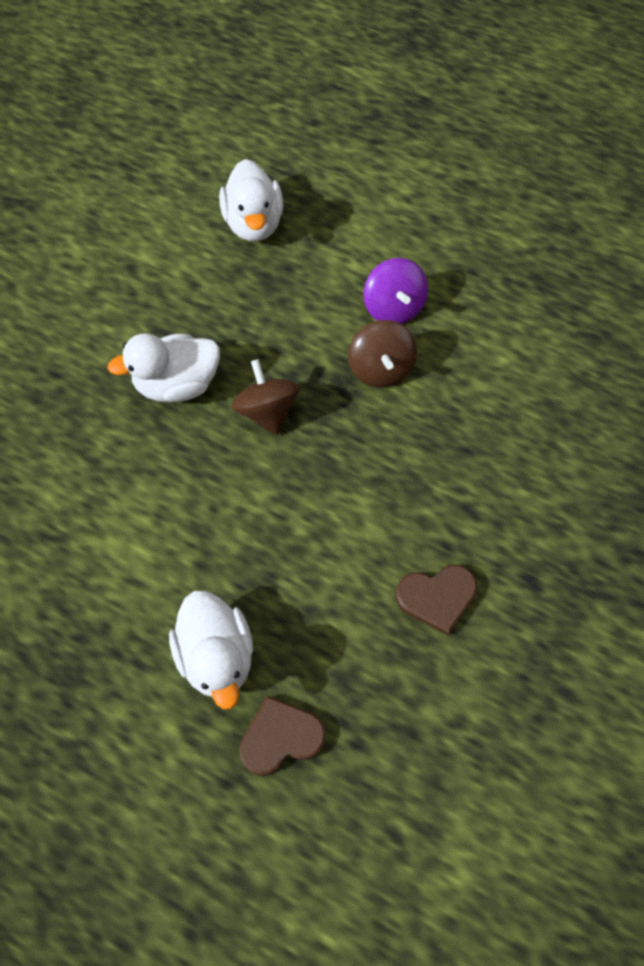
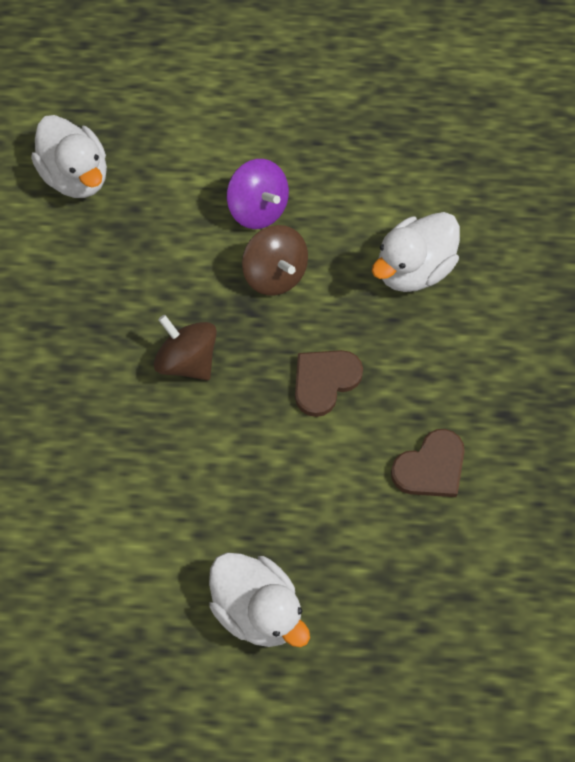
camera: 25 degrees left, 0 degrees up
white duck [107,333,220,402] -> white duck moved to [372,212,460,292]
brown heart [239,696,326,775] -> brown heart moved to [295,350,363,417]

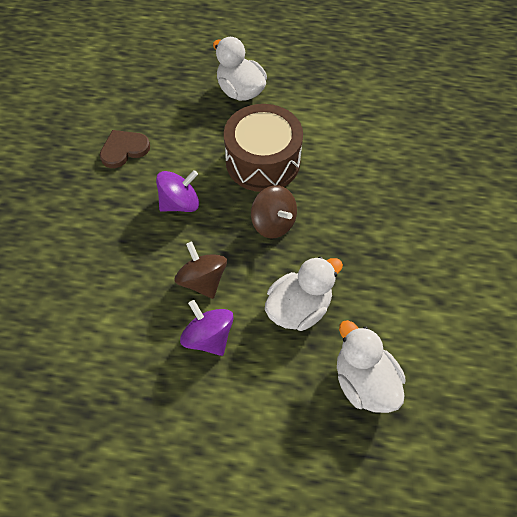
camera: 175 degrees left, 5 degrees down
brown heart [295,350,363,417] -> purple spinning top [156,170,199,212]
white duck [372,212,460,292] -> white duck moved to [265,256,343,331]
none -> brown drum [224,104,303,192]

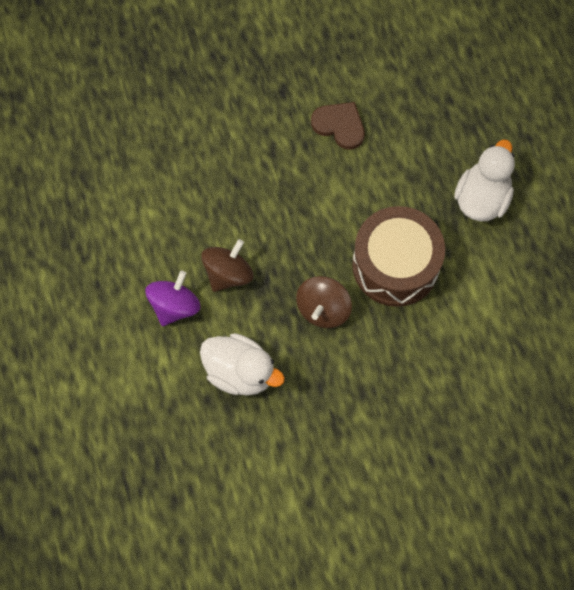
camera: 65 degrees right, 10 degrees up
purple spinning top [156,170,199,212] -> none
white duck [337,320,406,413] -> none

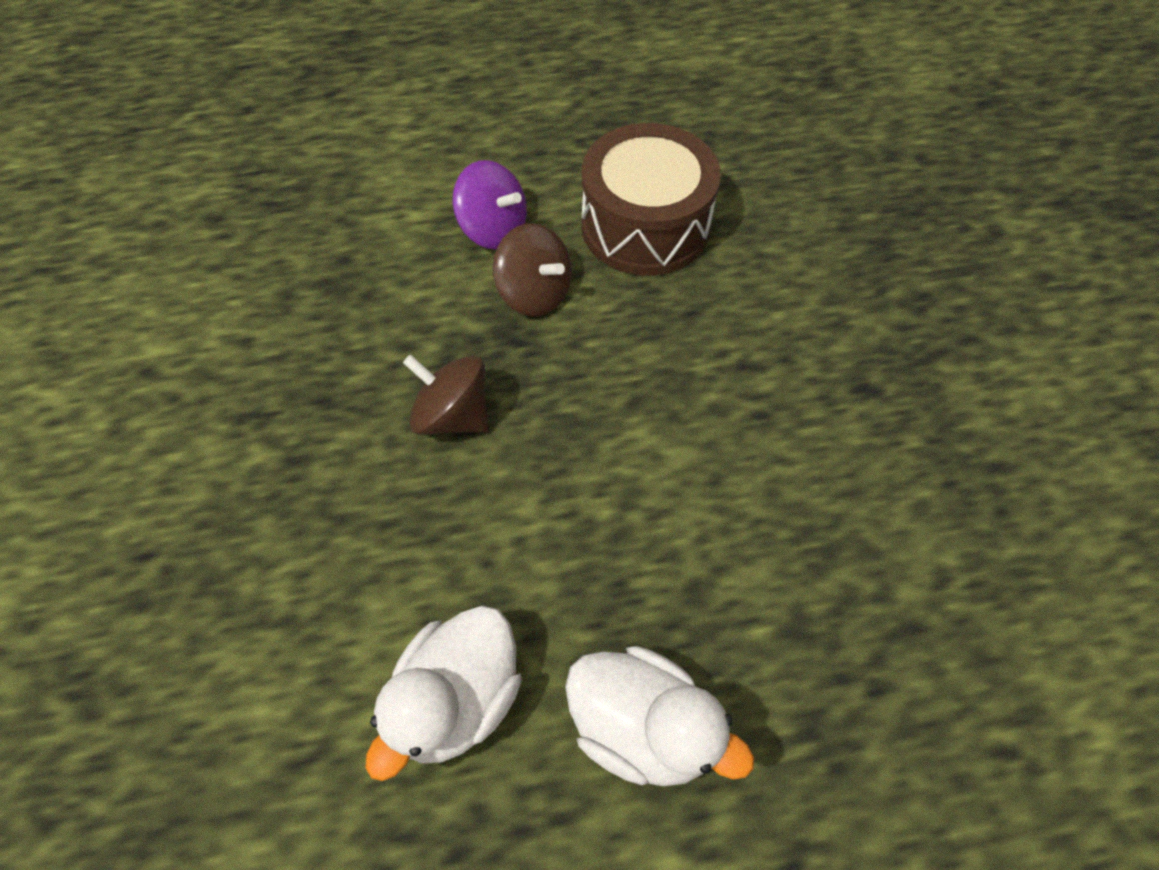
camera: 95 degrees right, 10 degrees down
white duck [200,333,285,395] -> white duck moved to [365,605,522,781]
brown heart [311,102,365,150] -> none
brown drum [352,206,445,307] -> brown drum moved to [582,123,721,276]

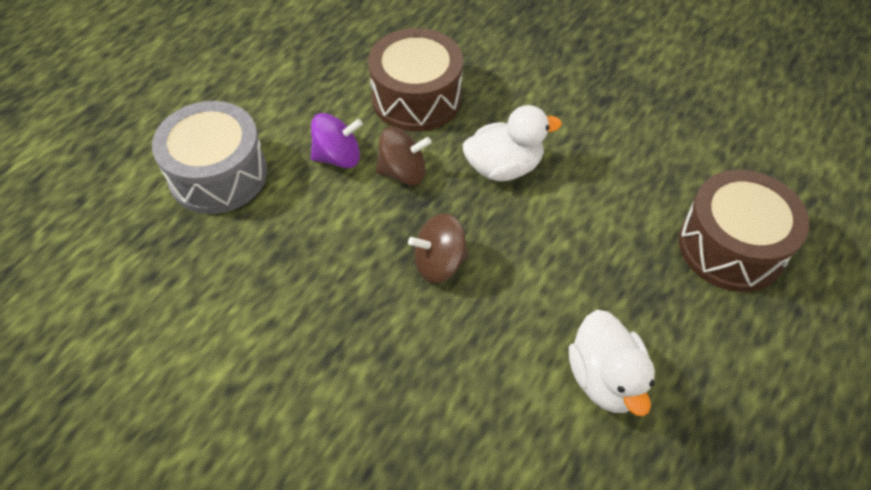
camera: 45 degrees left, 5 degrees down
white duck [565,646,754,786] -> white duck moved to [463,105,562,181]
none -> grey drum [152,101,267,214]
none -> brown drum [679,170,810,292]

